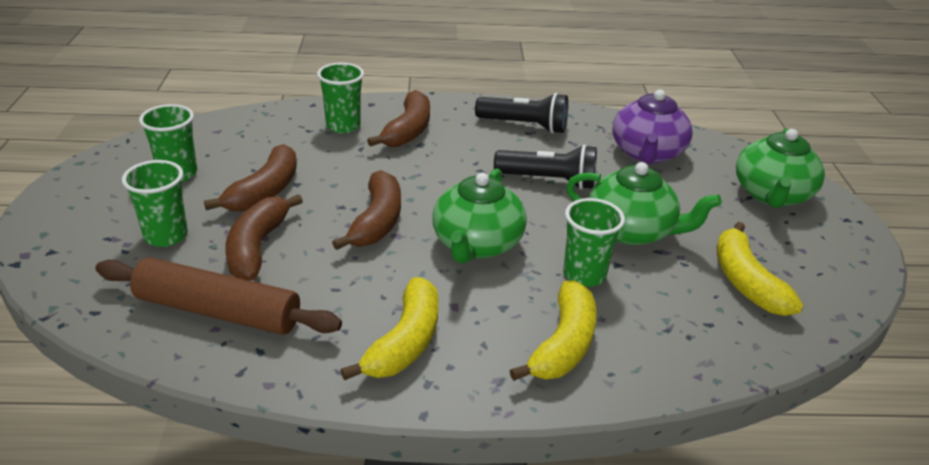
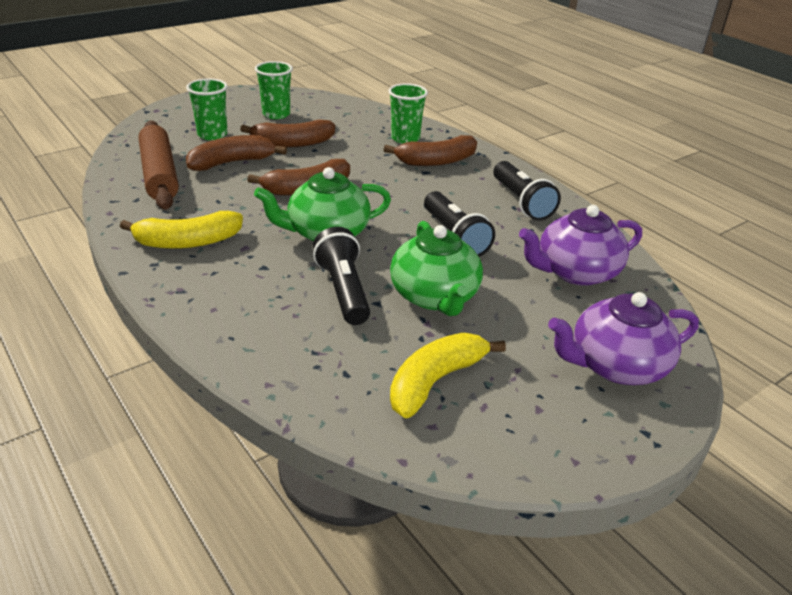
camera: 55 degrees right, 0 degrees up
yellow banana [510,280,597,381] -> none
green cup [563,198,625,287] -> black flashlight [313,227,370,325]
green teapot [736,129,825,208] -> purple teapot [548,292,699,385]

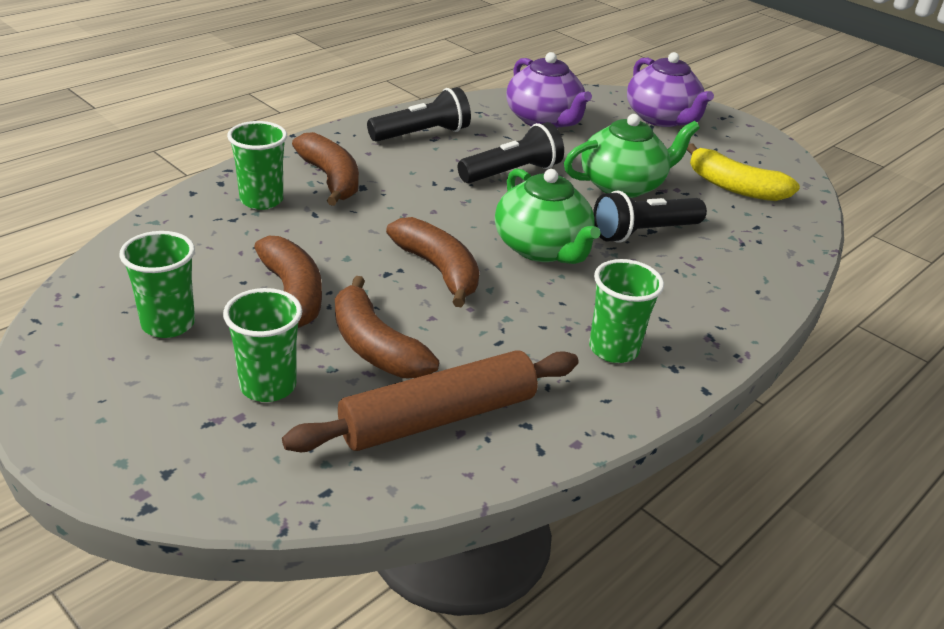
camera: 100 degrees left, 0 degrees up
yellow banana [120,211,243,249] -> green cup [589,259,664,363]

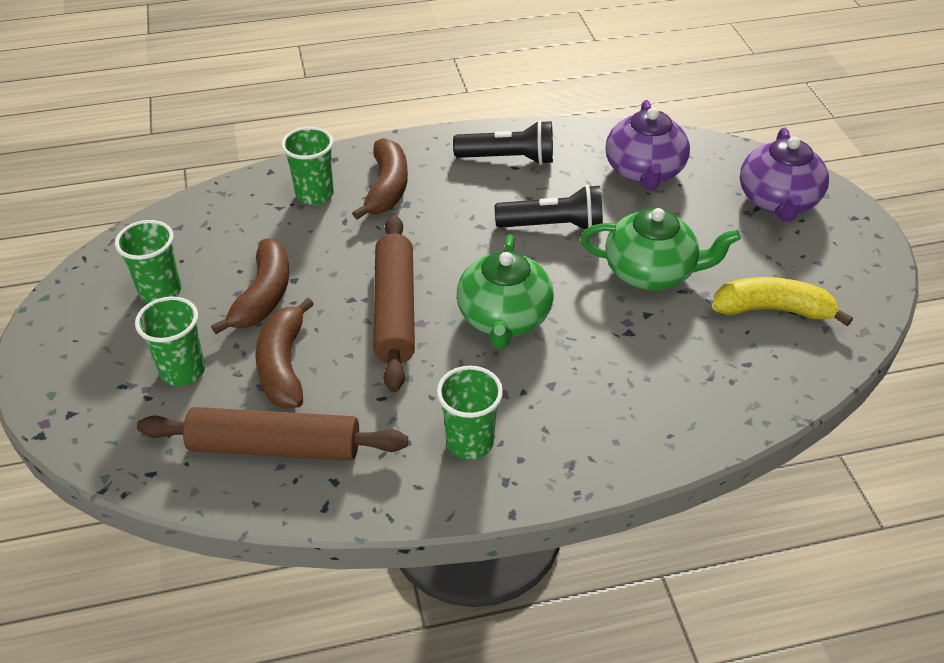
camera: 35 degrees right, 10 degrees up
brown banana [386,217,479,307] -> brown rolling pin [373,215,415,392]
black flashlight [593,191,707,243] -> none
yellow banana [687,143,800,201] -> yellow banana turned 120 degrees clockwise [712,277,853,326]

